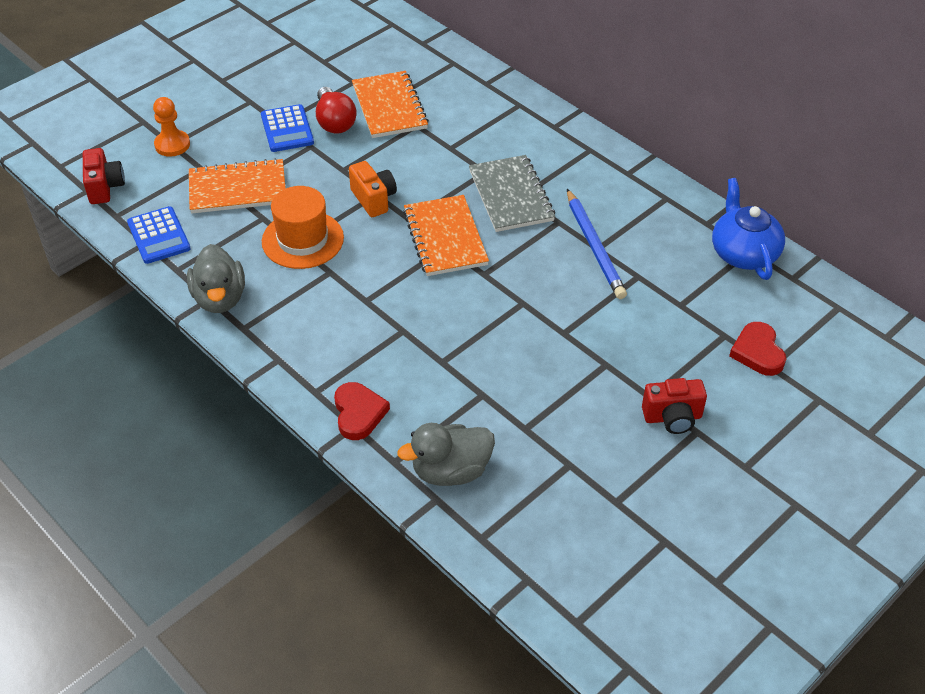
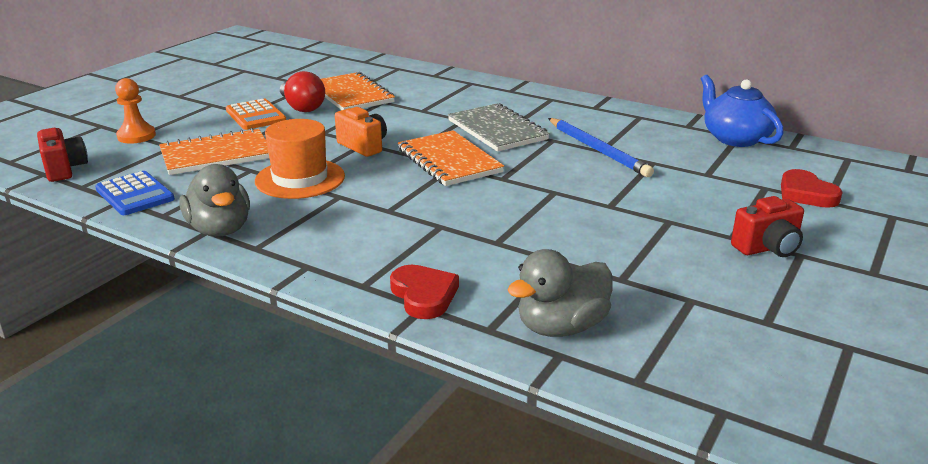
camera: 15 degrees left, 20 degrees down
blue calculator [261,104,314,152] -> orange calculator [226,99,286,130]

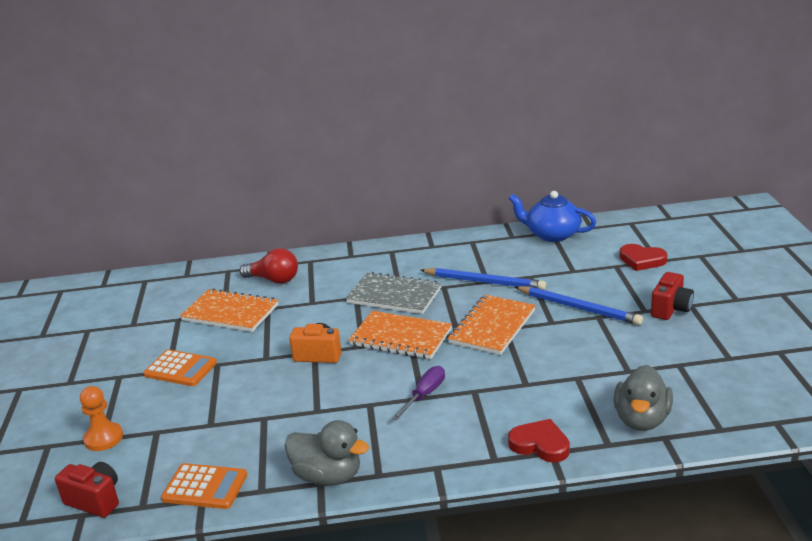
camera: 35 degrees left, 0 degrees up
blue calculator [95,171,175,215] -> orange calculator [161,463,247,509]
orange notebook [159,128,269,175] -> orange notebook moved to [448,295,536,355]
orange hat [255,119,345,199] -> none
red light bulb [280,71,325,112] -> red light bulb moved to [239,248,298,284]
none -> purple screwdriver [392,366,445,421]
none -> blue pencil [515,286,643,325]

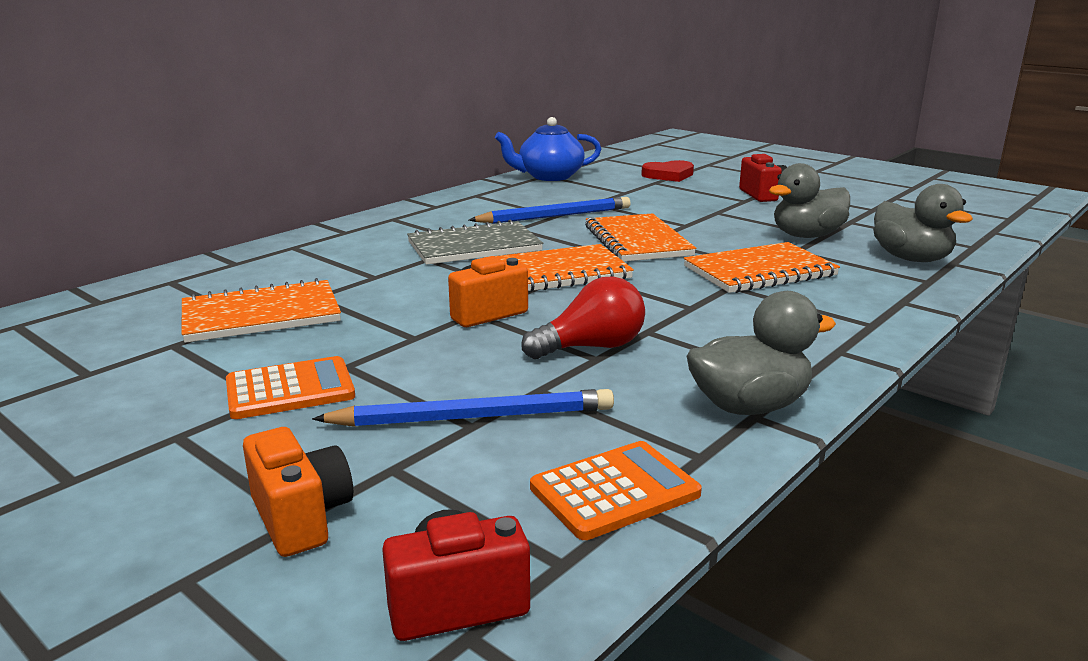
camera: 45 degrees left, 5 degrees down
orange pawn [80,386,123,451] -> orange camera [243,427,353,557]
red light bulb [239,248,298,284] -> red light bulb moved to [521,277,645,359]
purple screwdriver [392,366,445,421] -> none
red heart [508,419,570,462] -> none
blue pencil [515,286,643,325] -> blue pencil moved to [312,389,614,427]
none -> orange notebook [684,242,840,293]
none -> grey duck [769,163,850,238]

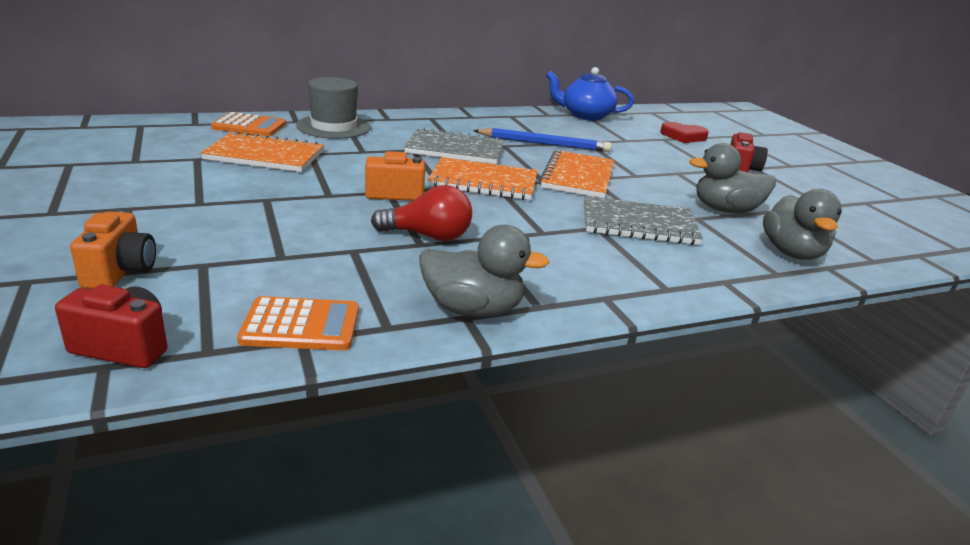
camera: 25 degrees right, 5 degrees up
orange calculator [226,356,355,419] -> orange calculator moved to [211,112,286,136]
blue pencil [312,389,614,427] -> none
orange notebook [684,242,840,293] -> grey notebook [584,196,703,245]
none -> grey hat [296,77,371,139]

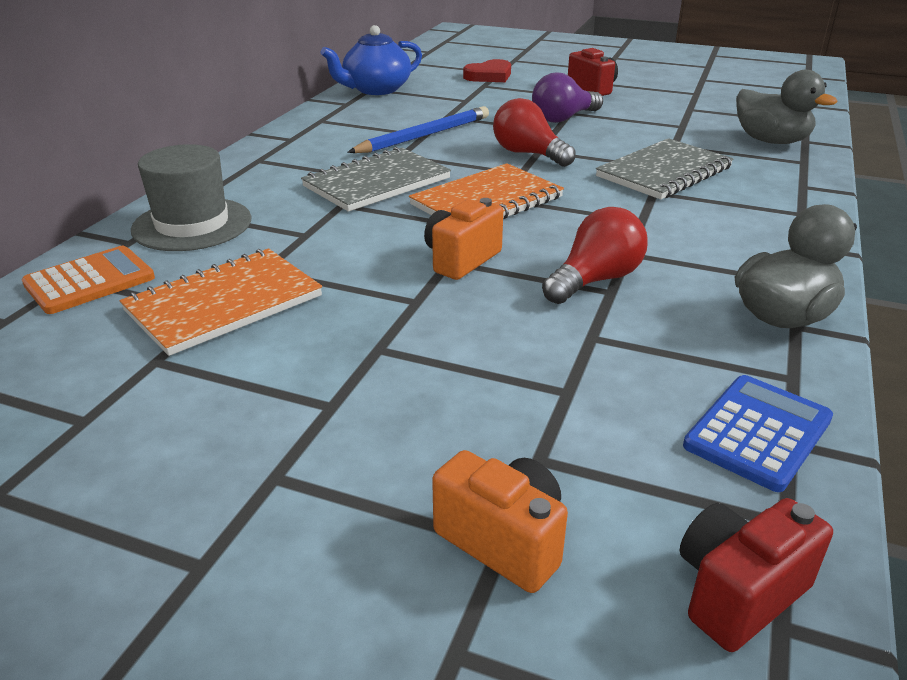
camera: 45 degrees left, 5 degrees up
orange calculator [237,296,359,350] -> blue calculator [683,375,833,492]
orange notebook [539,150,614,198] -> red light bulb [493,98,576,167]
grey duck [689,143,776,213] -> none
none -> purple light bulb [532,72,603,123]

